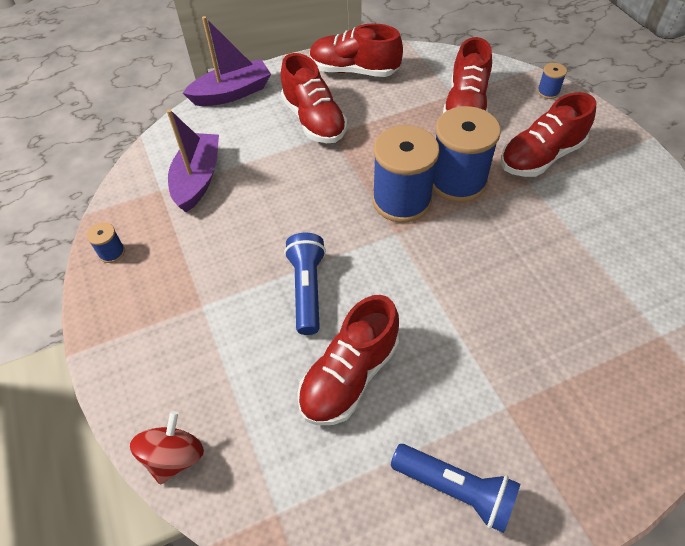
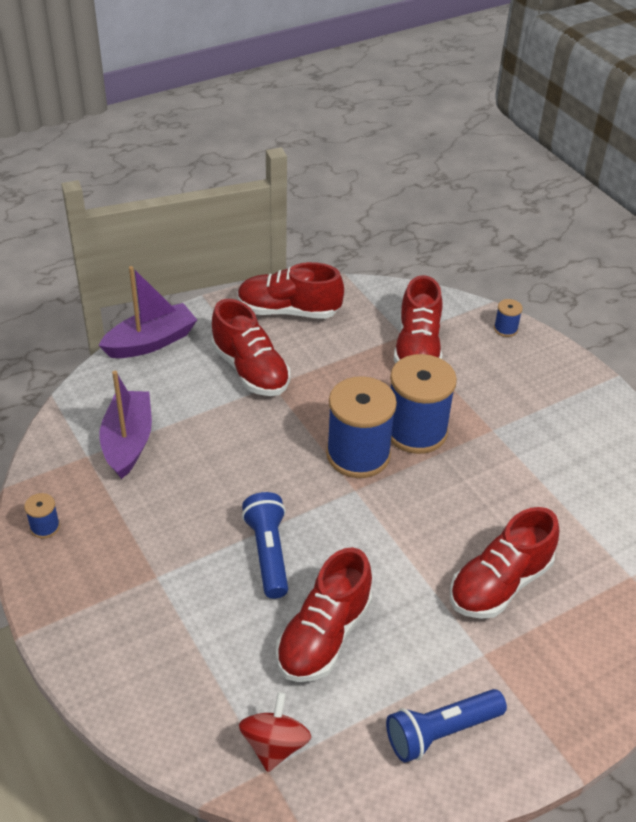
camera: 10 degrees left, 10 degrees down
red spinning top [130,411,204,484] -> red spinning top moved to [239,692,311,772]
blue flashlight [391,444,520,533] -> blue flashlight turned 135 degrees clockwise [386,689,507,763]
red shoe [501,92,596,177] -> red shoe moved to [450,507,559,619]

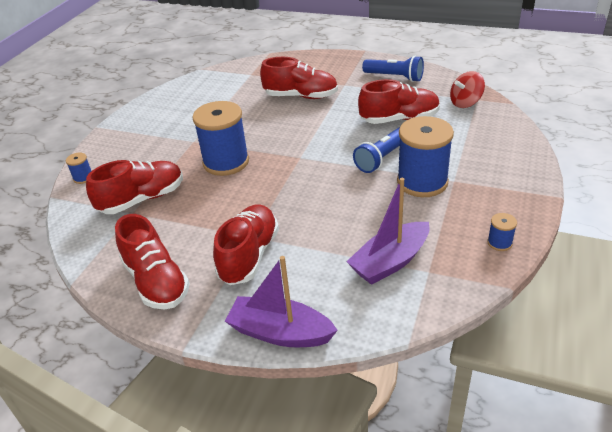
camera: 125 degrees left, 5 degrees down
blue spool [326,376,397,478] -> blue spool moved to [397,116,454,197]

